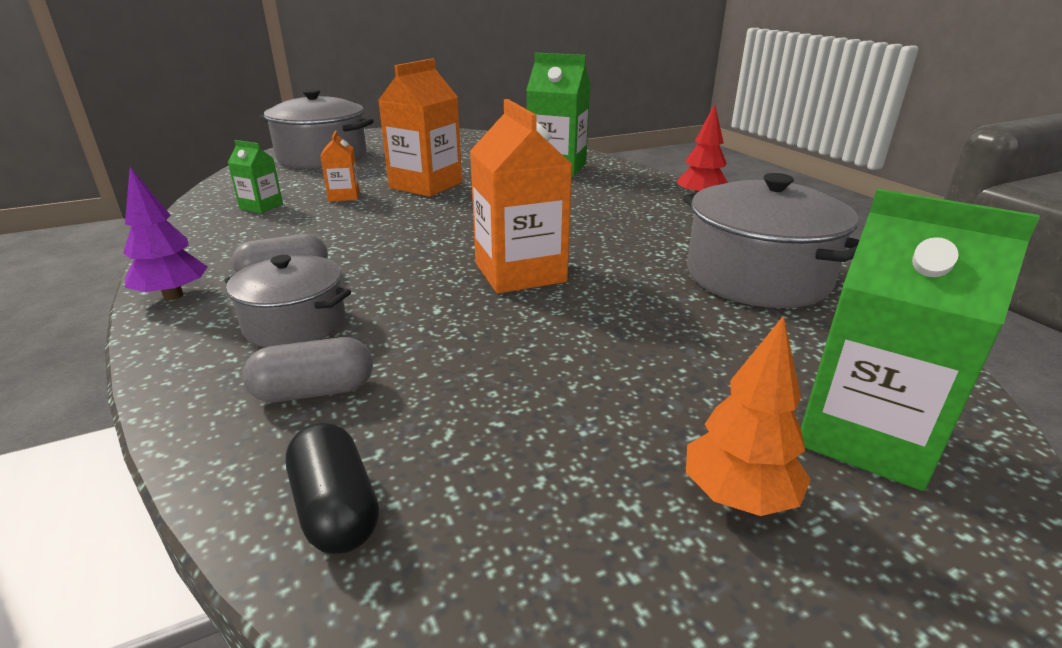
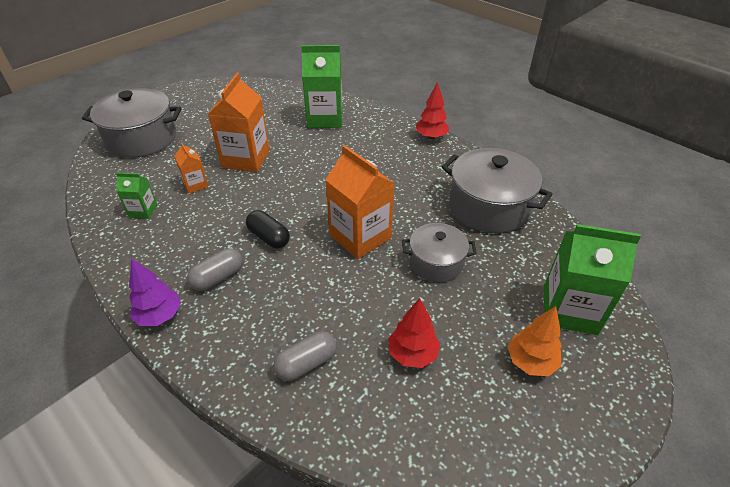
camera: 20 degrees left, 15 degrees up
grey pot [224,255,351,347] -> grey pot moved to [402,223,477,282]
black capsule [286,422,379,554] -> black capsule moved to [246,210,290,248]
none -> red tree [388,298,440,368]

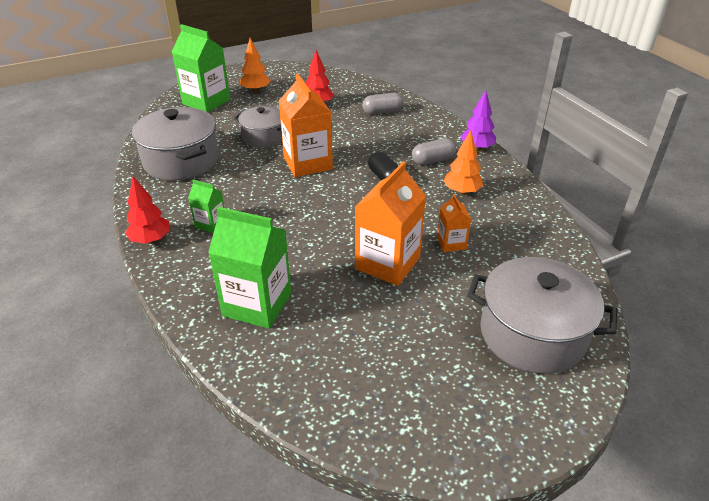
camera: 160 degrees left, 5 degrees down
green carton [116,173,157,219] -> green carton moved to [188,179,224,233]
none -> orange tree [444,130,484,195]

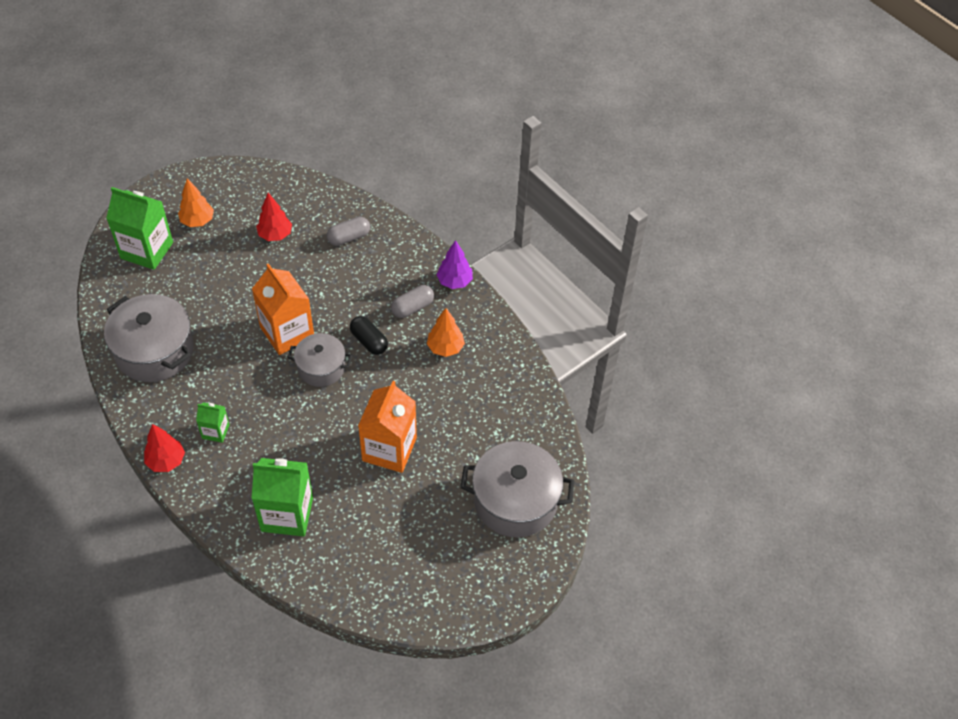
camera: 15 degrees left, 15 degrees up
grey pot [234,106,282,148] -> grey pot moved to [287,333,352,387]
orange carton [437,194,471,252] -> none

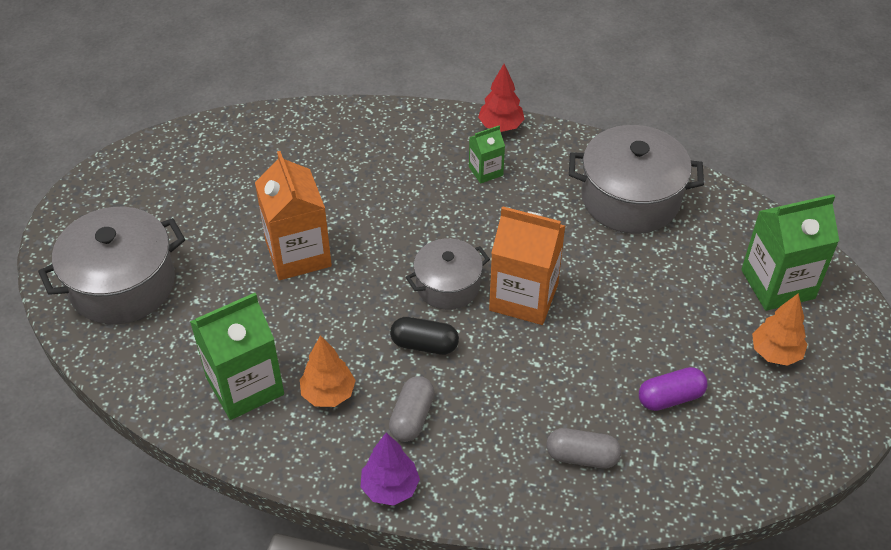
camera: 145 degrees right, 5 degrees down
green carton [251,458,313,537] -> green carton moved to [190,293,284,420]
red tree [256,193,292,241] -> purple capsule [639,367,707,411]
grey capsule [326,217,370,246] -> grey capsule turned 75 degrees clockwise [546,428,621,468]

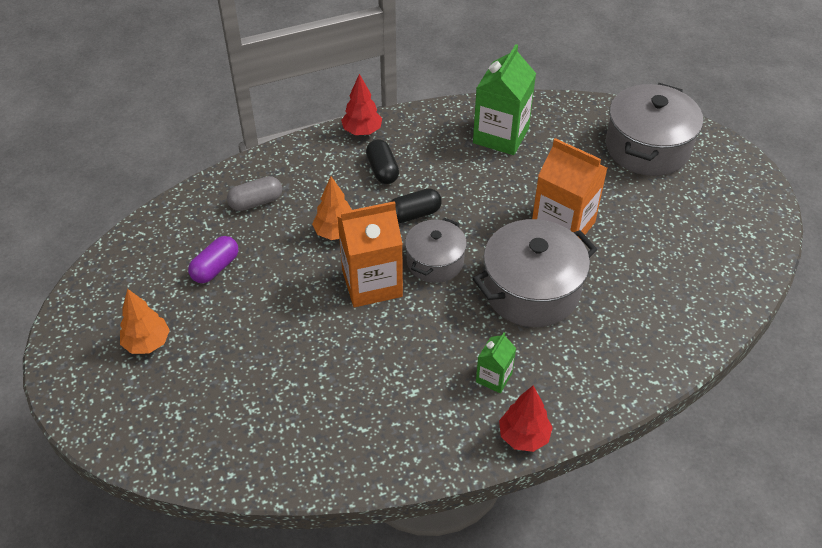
camera: 145 degrees right, 0 degrees up
orange tree [300,335,356,407] -> orange tree moved to [312,176,352,240]
purple tree [361,433,420,506] -> red tree [341,74,382,135]
grey capsule [389,376,435,442] -> black capsule [366,139,399,184]
grey pot [569,125,704,234] -> grey pot moved to [473,219,597,327]
green carton [741,194,839,311] -> none

